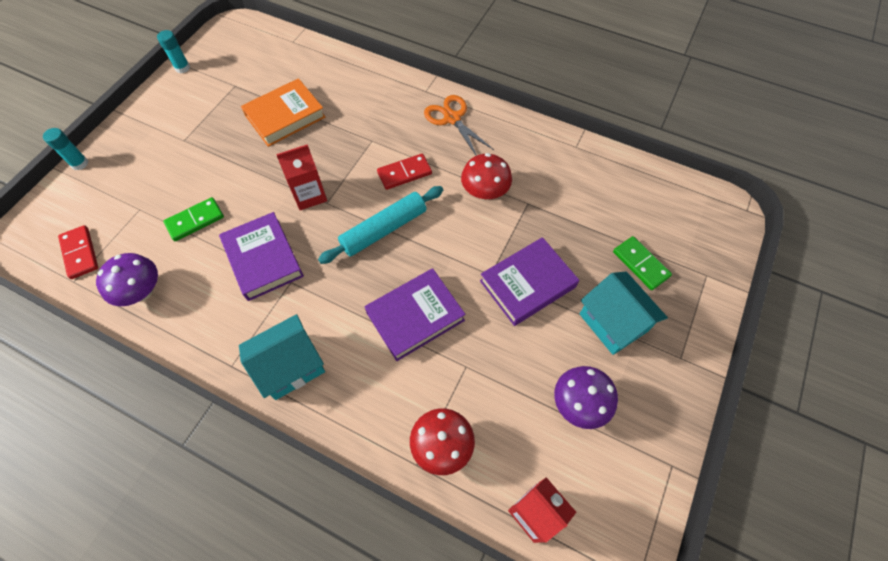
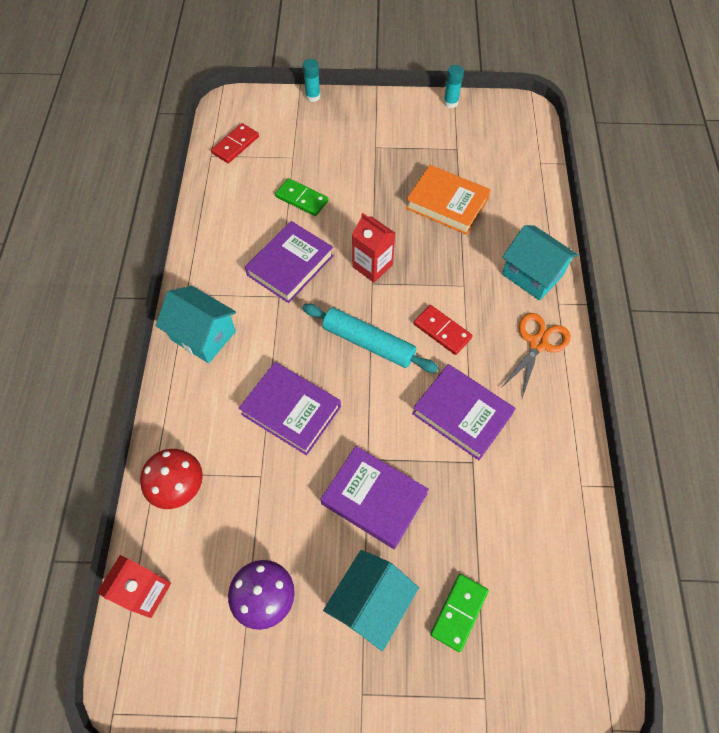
camera: 65 degrees right, 0 degrees up
purple mushroom [96,253,158,306] -> none
red mushroom [461,153,512,200] -> purple book [412,364,516,460]
none -> turquoise house [502,225,578,301]

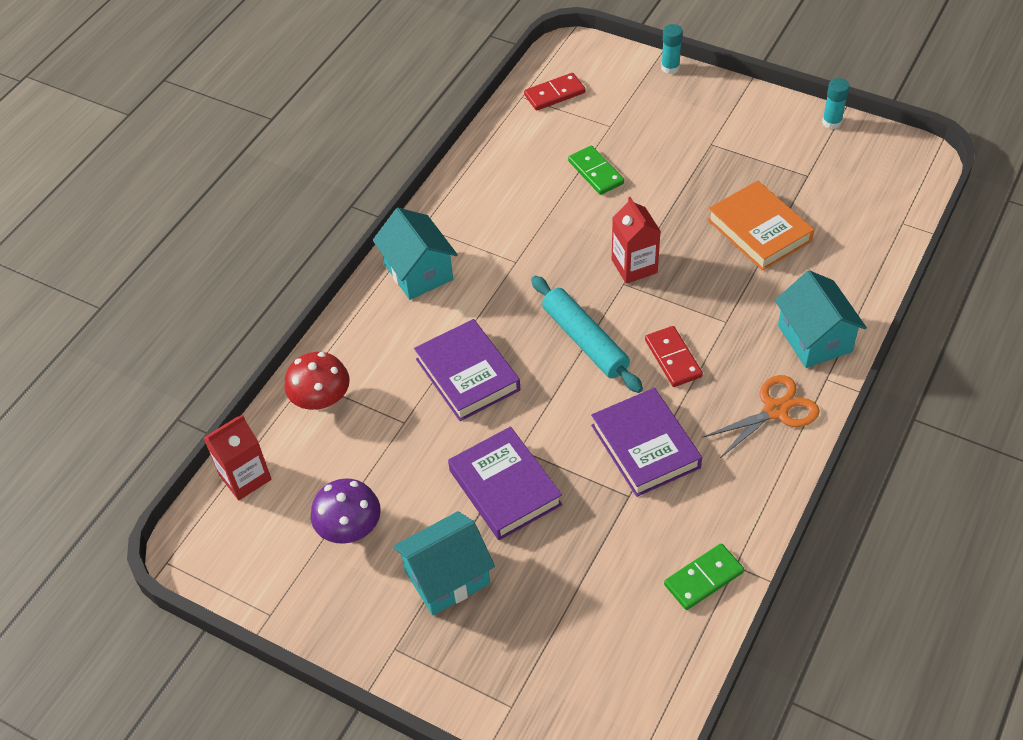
camera: 30 degrees right, 10 degrees down
purple book [245,221,334,303] -> none
green domino [430,574,489,652] -> green domino moved to [664,543,744,610]

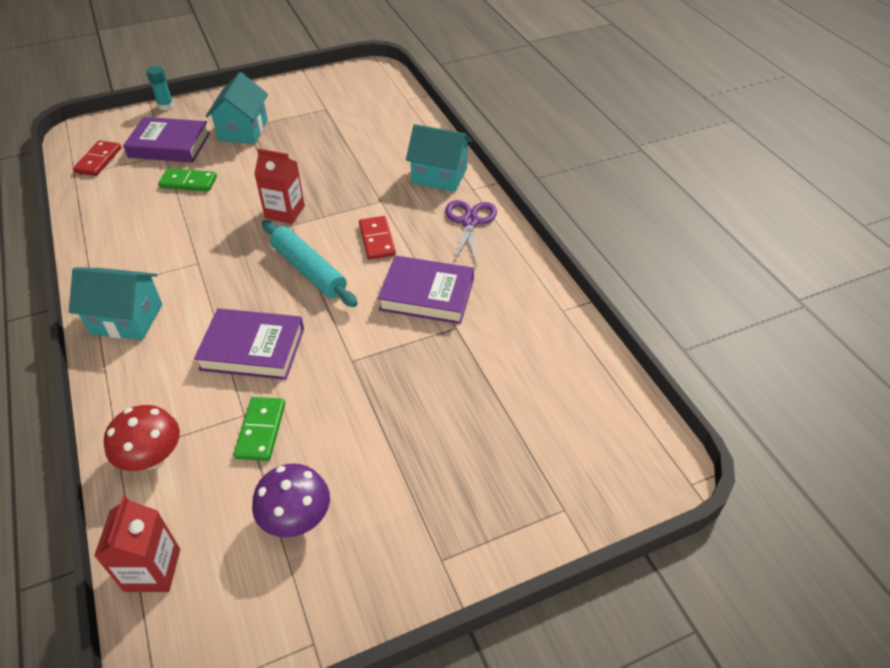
camera: 55 degrees left, 5 degrees down
turquoise house [393,511,495,615] -> turquoise house moved to [206,72,268,144]
purple book [448,426,562,540] -> purple book moved to [123,117,210,162]
turquoise rolling pin [531,276,643,393] -> turquoise rolling pin turned 45 degrees clockwise [262,220,358,307]
red domino [645,326,703,387] -> red domino turned 60 degrees clockwise [359,216,396,260]
green domino [664,543,744,610] -> green domino moved to [234,397,285,461]
orange scissors [702,375,820,458] -> purple scissors [445,200,497,266]
orange book [707,180,814,271] -> none
turquoise glue stick [822,78,850,129] -> none

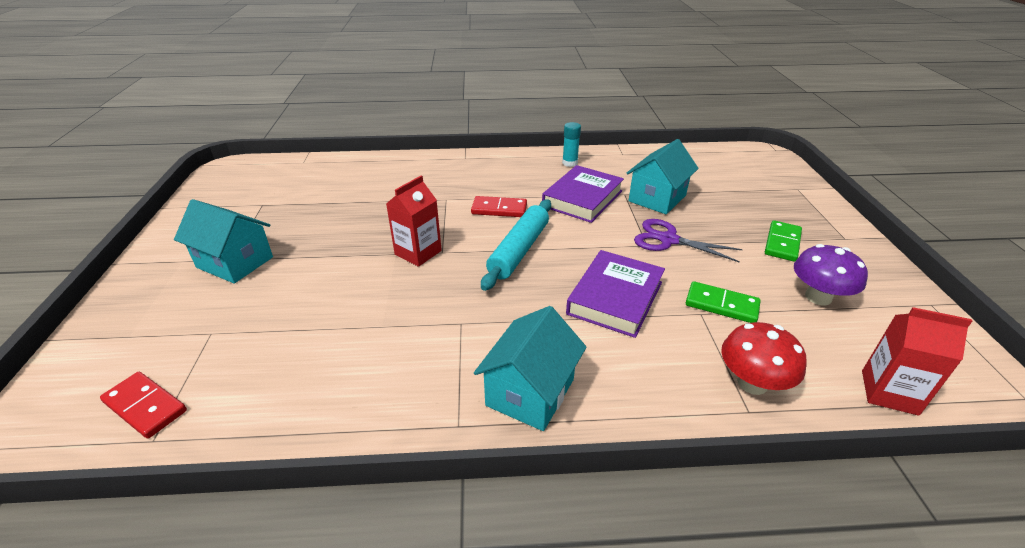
camera: 70 degrees left, 10 degrees down
purple book [123,117,210,162] -> none
turquoise glue stick [146,66,174,110] -> turquoise glue stick moved to [562,122,581,167]
green domino [158,168,217,191] -> green domino moved to [765,220,802,262]
turquoise rolling pin [262,220,358,307] -> turquoise rolling pin turned 45 degrees counterclockwise [481,199,551,291]
turquoise house [406,124,472,192] -> turquoise house moved to [627,139,699,214]
purple scissors [445,200,497,266] -> purple scissors moved to [634,219,743,263]

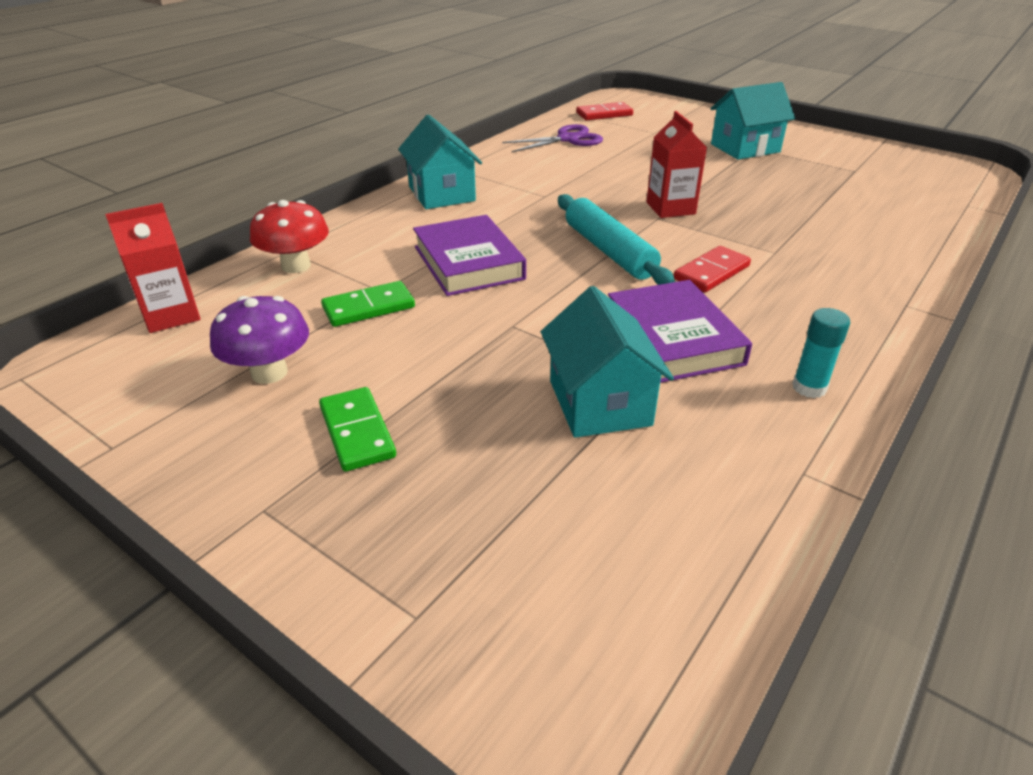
camera: 130 degrees right, 0 degrees up
purple scissors [634,219,743,263] -> purple scissors moved to [502,124,603,152]

